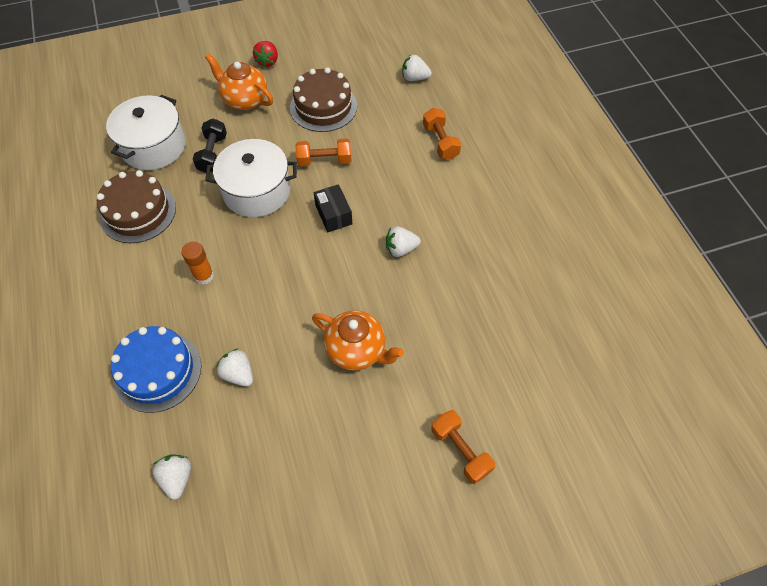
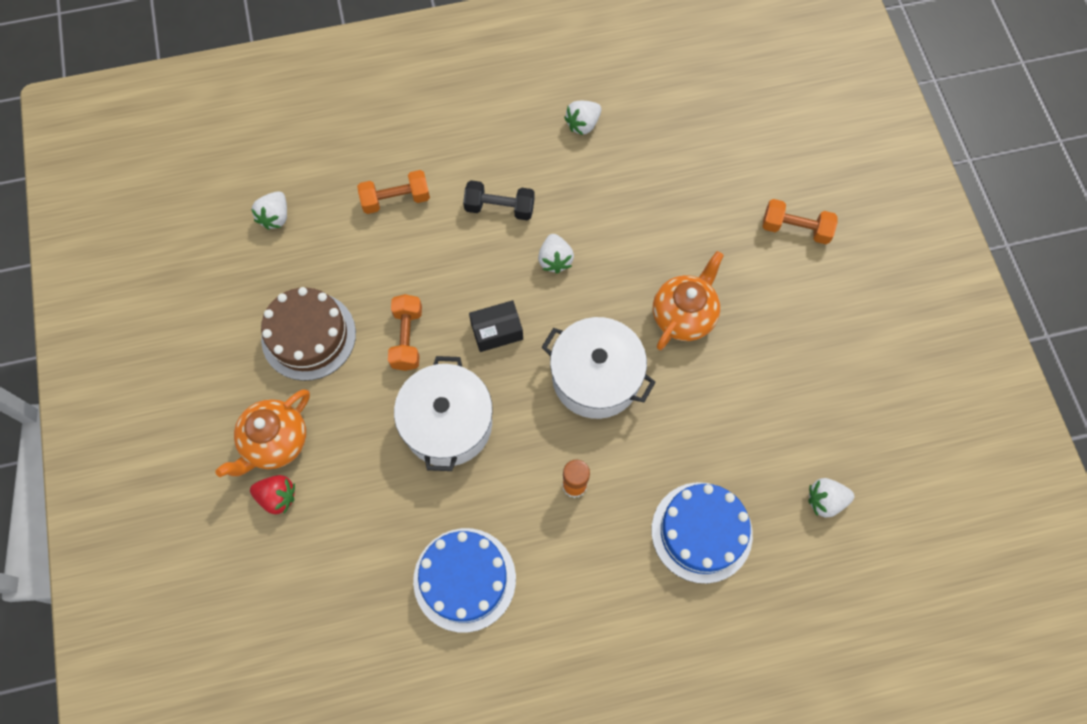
camera: 85 degrees left, 10 degrees up
brown cake [97,170,176,243] -> blue cake [413,528,516,633]
white pot [106,95,186,170] -> white pot moved to [542,317,656,419]
black dumbbell [193,118,227,173] -> black dumbbell moved to [463,180,535,221]
white strawberry [216,349,253,387] -> white strawberry moved to [564,101,601,135]
red strawberry [253,41,278,68] -> red strawberry moved to [250,475,295,514]
orange dumbbell [431,410,495,484] -> orange dumbbell turned 45 degrees clockwise [762,199,837,244]

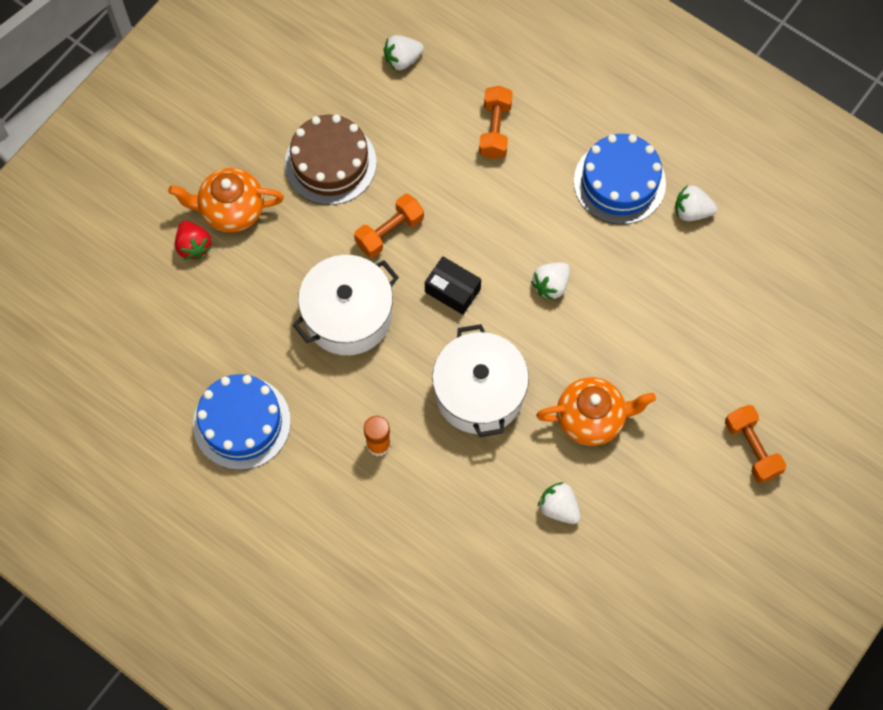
camera: 50 degrees right, 0 degrees up
orange dumbbell [357,170,430,214] -> orange dumbbell turned 60 degrees clockwise [479,86,513,159]
black dumbbell [463,180,535,221] -> none
blue cake [651,482,753,584] -> blue cake moved to [574,134,666,225]
white strawberry [809,478,854,518] -> white strawberry moved to [538,482,581,524]

